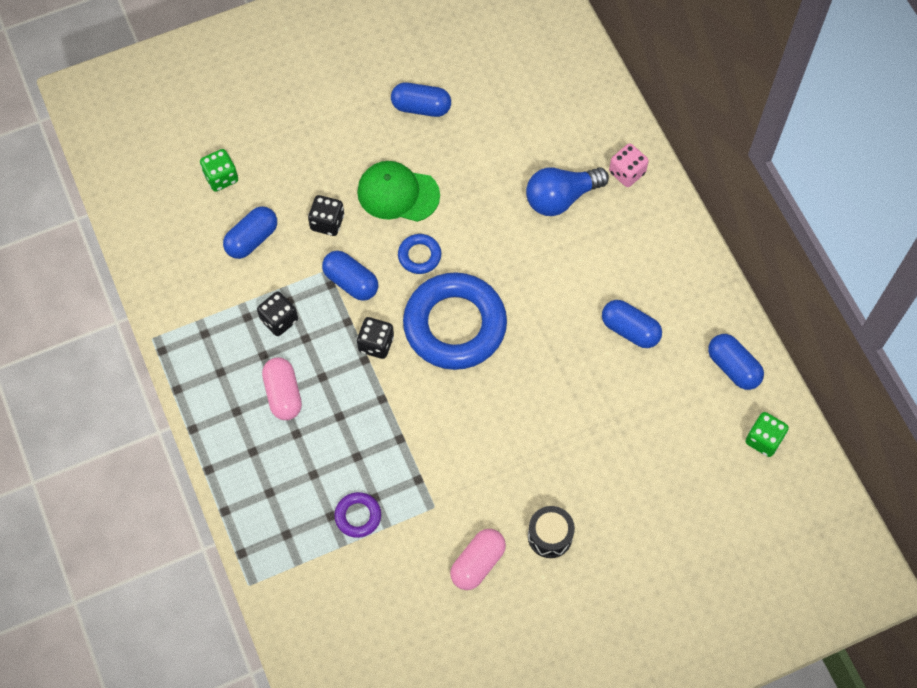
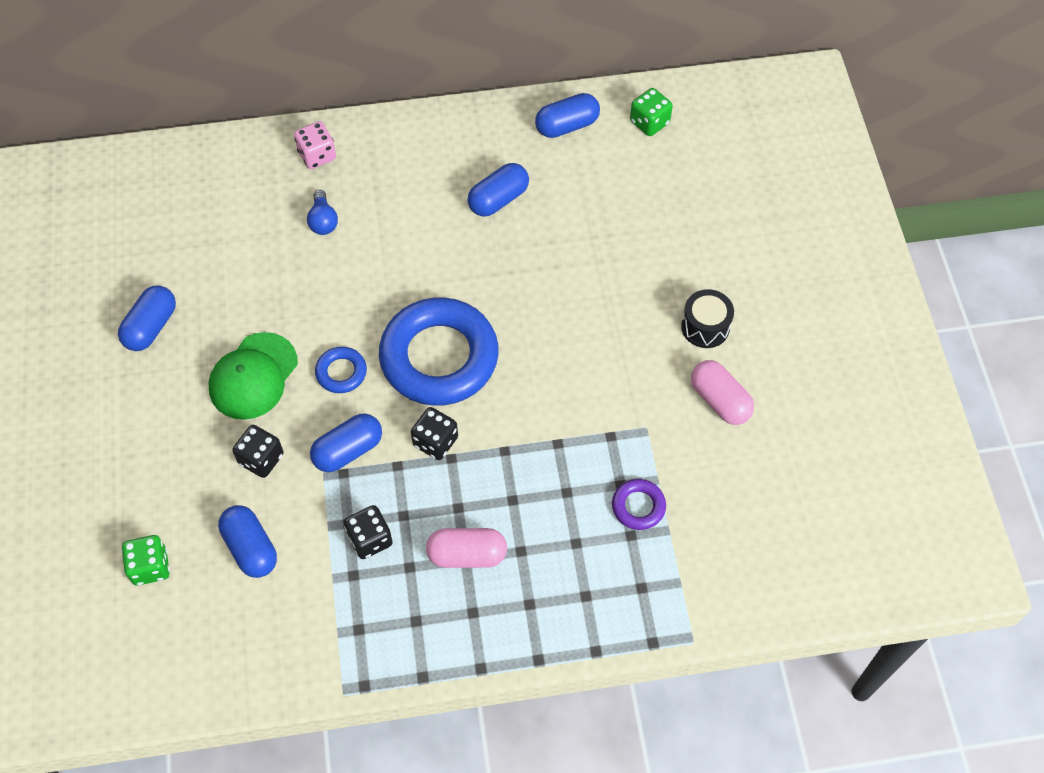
camera: 75 degrees left, 5 degrees down
blue light bulb [526,167,609,216] -> blue light bulb [307,190,338,235], size x0.56

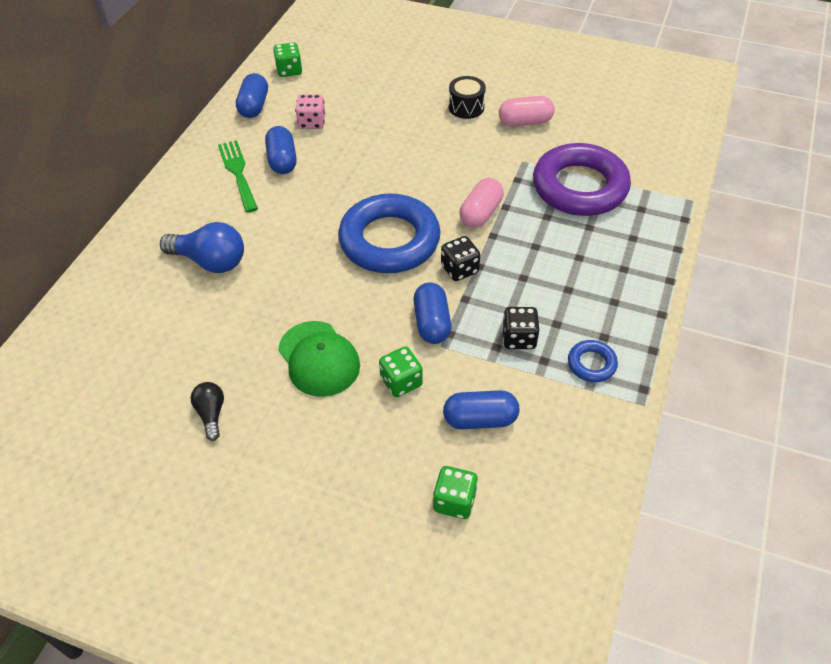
camera: 60 degrees left, 10 degrees down
blue capsule [118,285,176,351] -> black light bulb [190,382,224,441]
black dice [232,425,284,478] -> green dice [379,347,423,397]
pink dice [294,121,336,169] -> pink dice moved to [295,94,325,129]
blue light bulb [307,190,338,235] -> blue light bulb [160,222,244,273], size x1.78
blue ring [315,346,367,393] -> blue ring moved to [568,340,618,382]
pink capsule [426,528,507,568] -> pink capsule moved to [460,178,504,228]
purple ring [612,479,666,530] -> purple ring [533,143,631,216], size x2.33
none -> green fork [218,140,258,213]

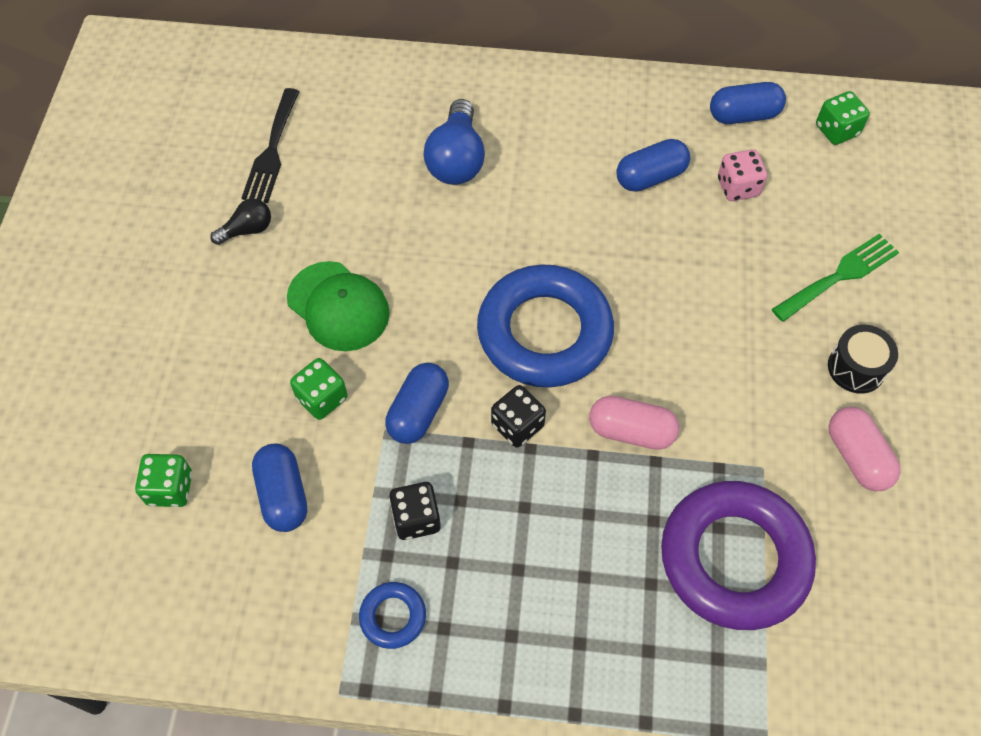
camera: 75 degrees right, 10 degrees up
green fork [218,140,258,213] -> green fork moved to [772,233,899,322]
green cap [278,321,360,397] -> green cap turned 90 degrees counterclockwise [287,261,390,351]
blue capsule [413,282,452,344] -> blue capsule turned 45 degrees counterclockwise [385,363,449,444]
none -> black fork [242,88,300,203]

